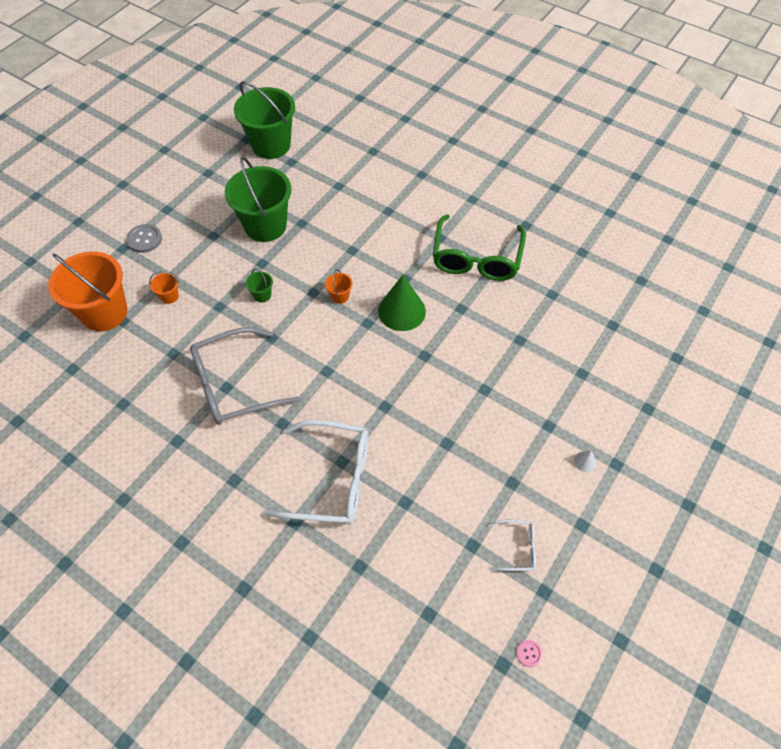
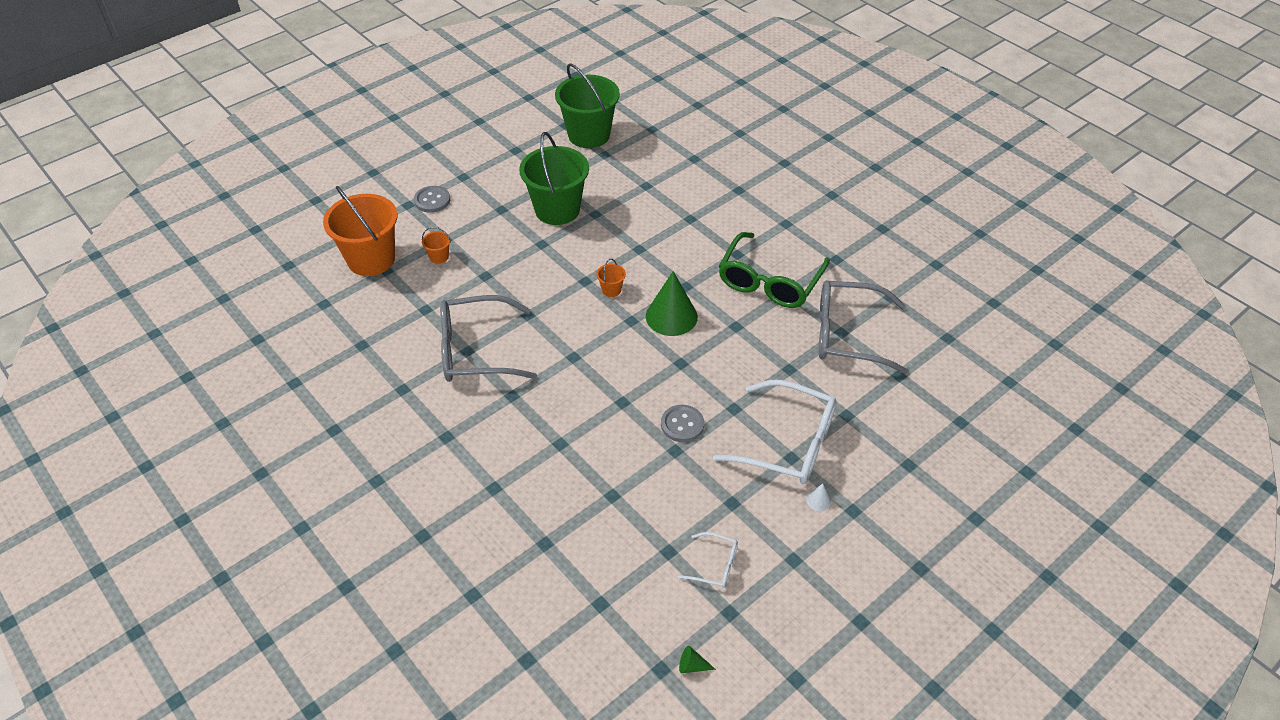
camera: 15 degrees right, 10 degrees down
green bucket [245,268,273,302] -> none
white glasses [263,420,369,525] -> white glasses moved to [713,380,837,484]
pink button [516,640,543,667] -> green cone [679,646,716,673]
none -> grey button [661,405,704,442]
none -> grey glasses [819,280,909,374]

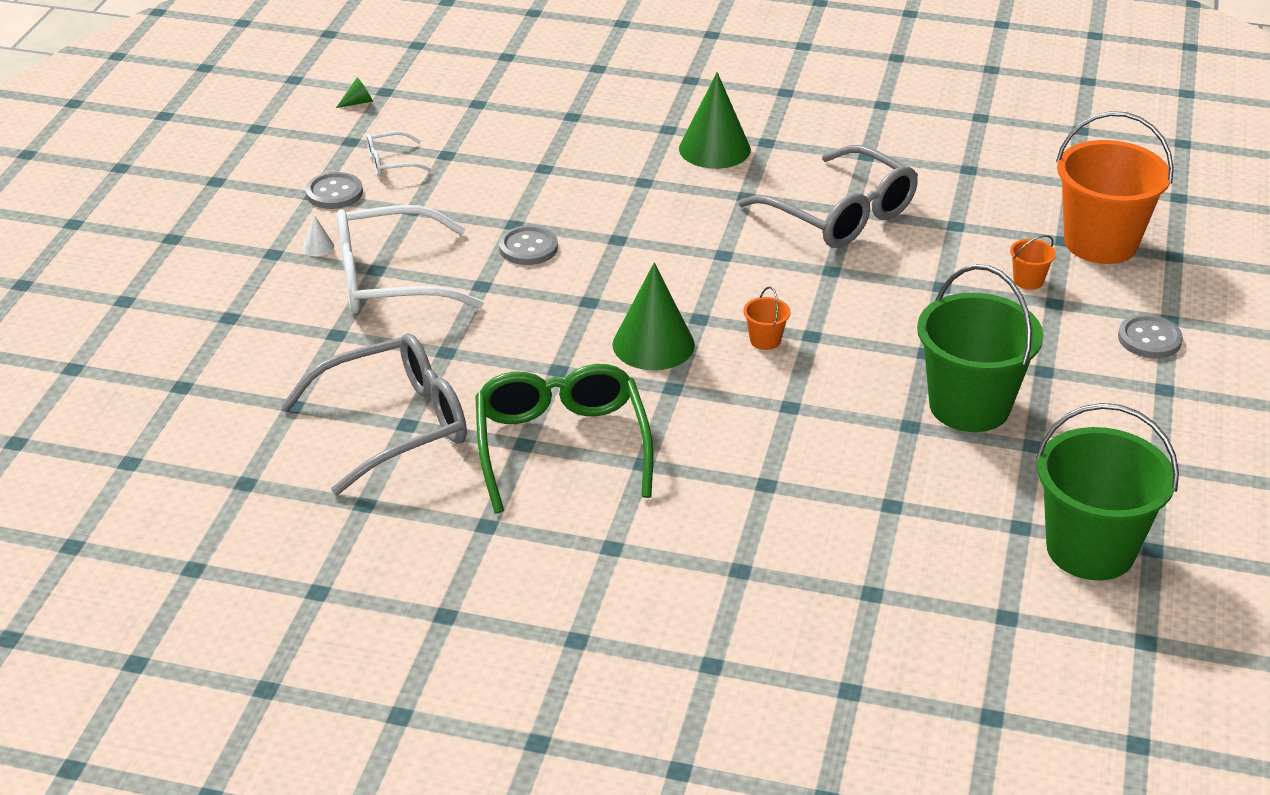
camera: 145 degrees right, 10 degrees down
grey glasses [440,295,537,382] -> grey glasses turned 90 degrees clockwise [738,145,918,248]
none -> grey button [305,172,363,209]
none -> green cone [679,72,751,169]

